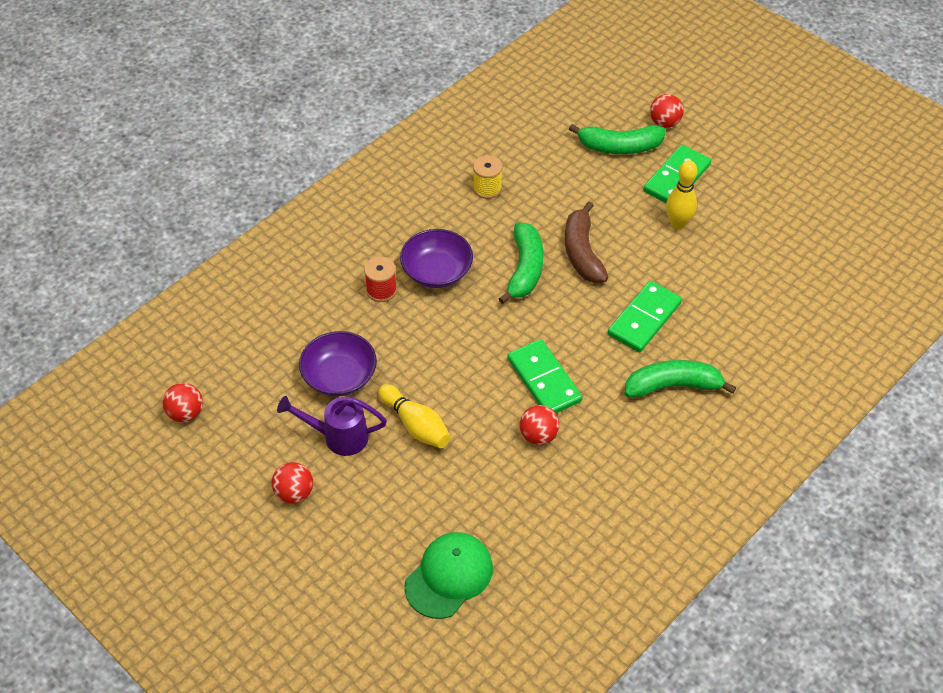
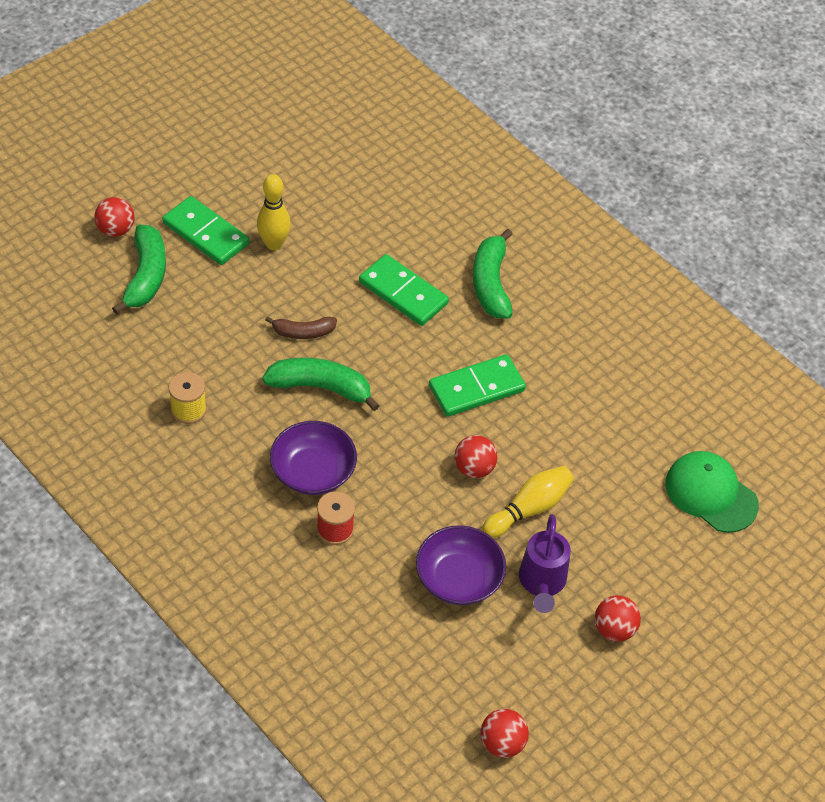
camera: 90 degrees left, 0 degrees up
red ball [520,405,559,445] -> red ball moved to [454,435,498,478]
brown banana [565,201,609,283] -> brown banana [265,316,337,339], size x0.61

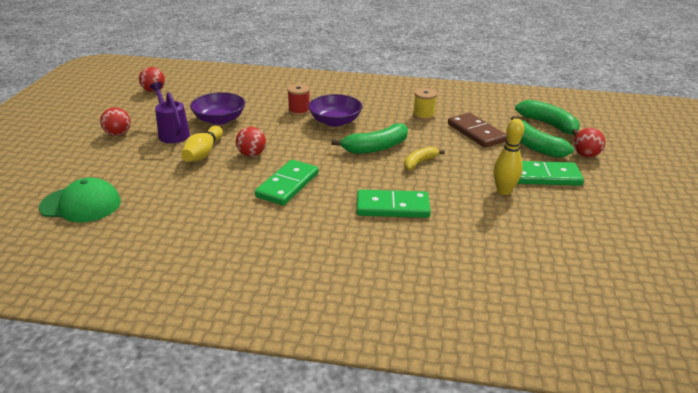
camera: 145 degrees right, 20 degrees down
brown banana [265,316,337,339] -> yellow banana [404,147,445,170]
green banana [473,229,513,319] -> green banana moved to [515,100,580,136]
none -> brown domino [448,113,507,148]

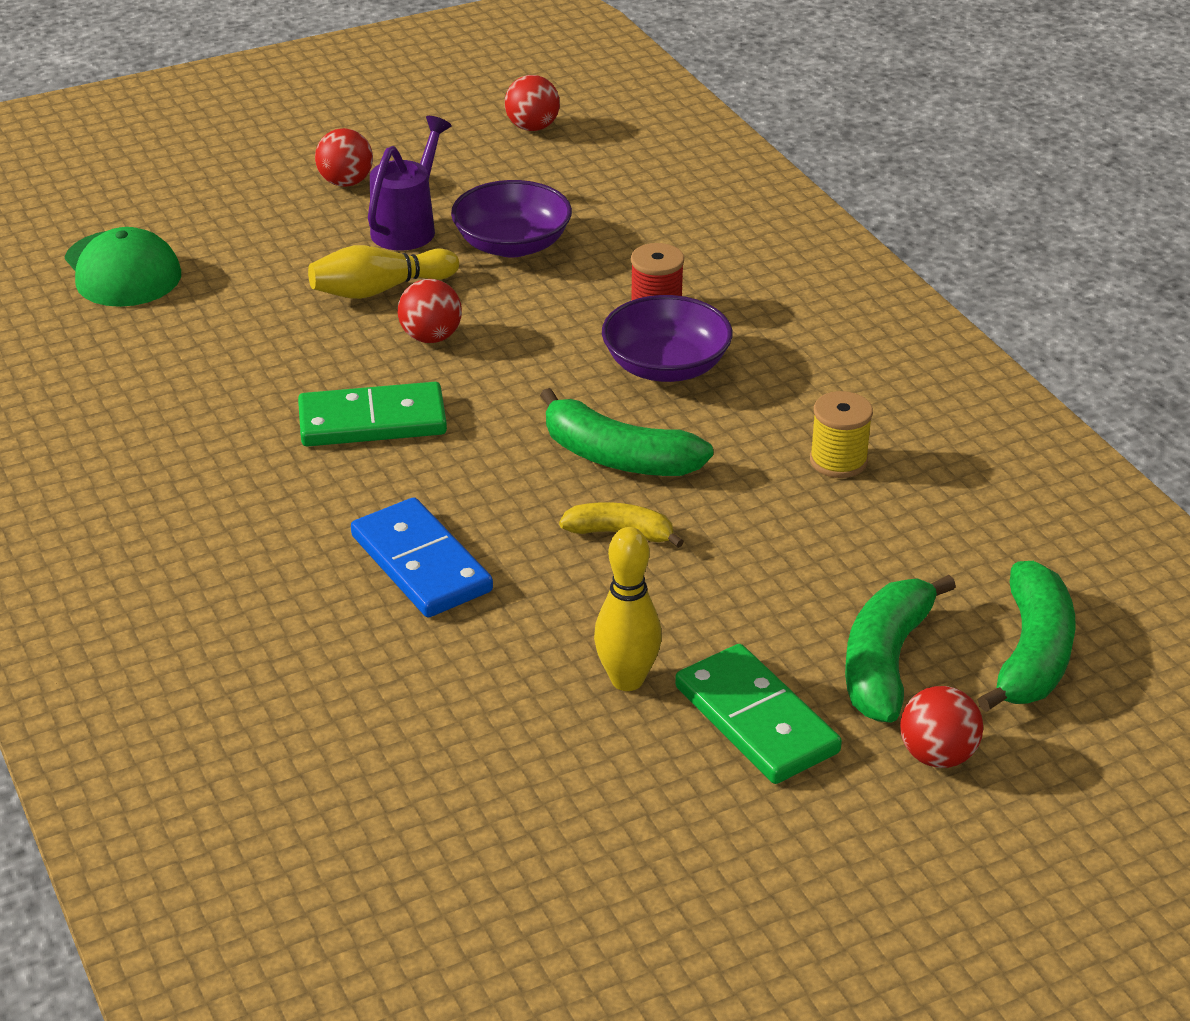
camera: 55 degrees right, 5 degrees up
green domino [357,190,431,218] -> blue domino [351,497,493,618]
brown domino [448,113,507,148] -> none

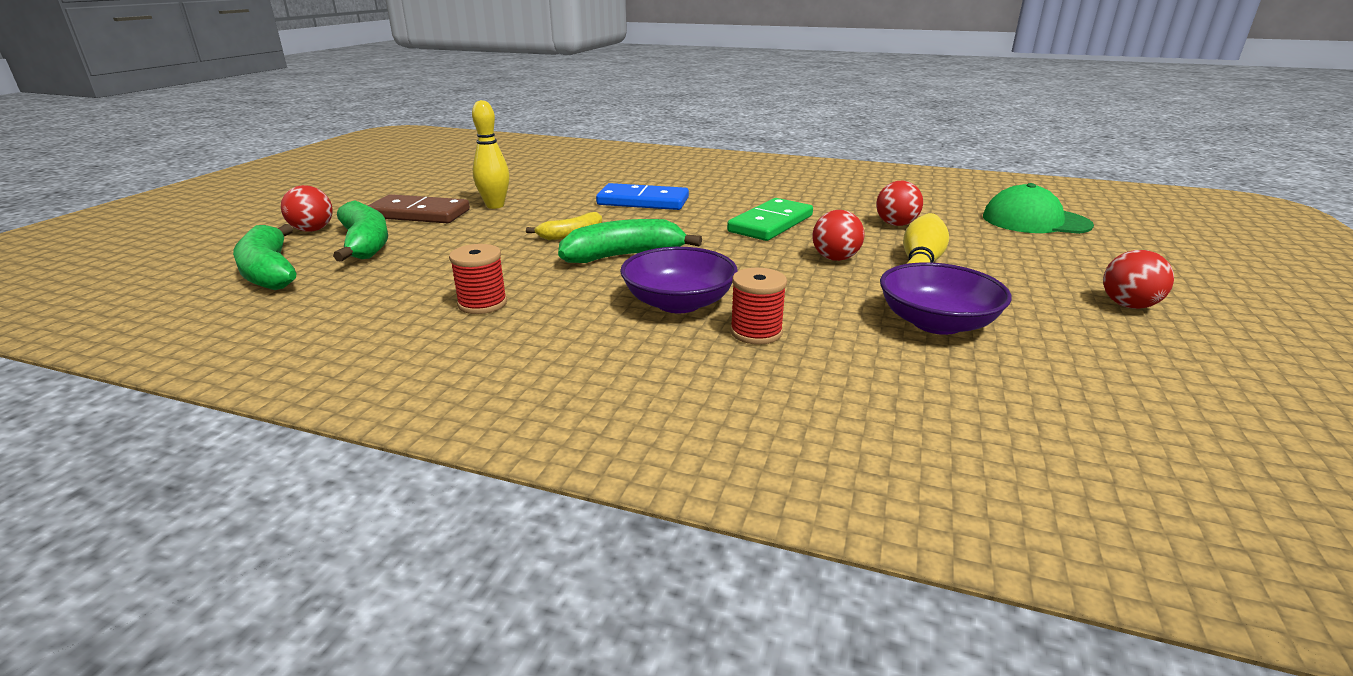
camera: 135 degrees right, 10 degrees down
purple watering can [368,116,452,251] -> none
red ball [505,75,560,131] -> red ball moved to [876,181,923,226]
green domino [675,644,842,784] -> brown domino [368,194,470,223]
yellow spool [810,391,873,478] -> red spool [449,244,507,314]

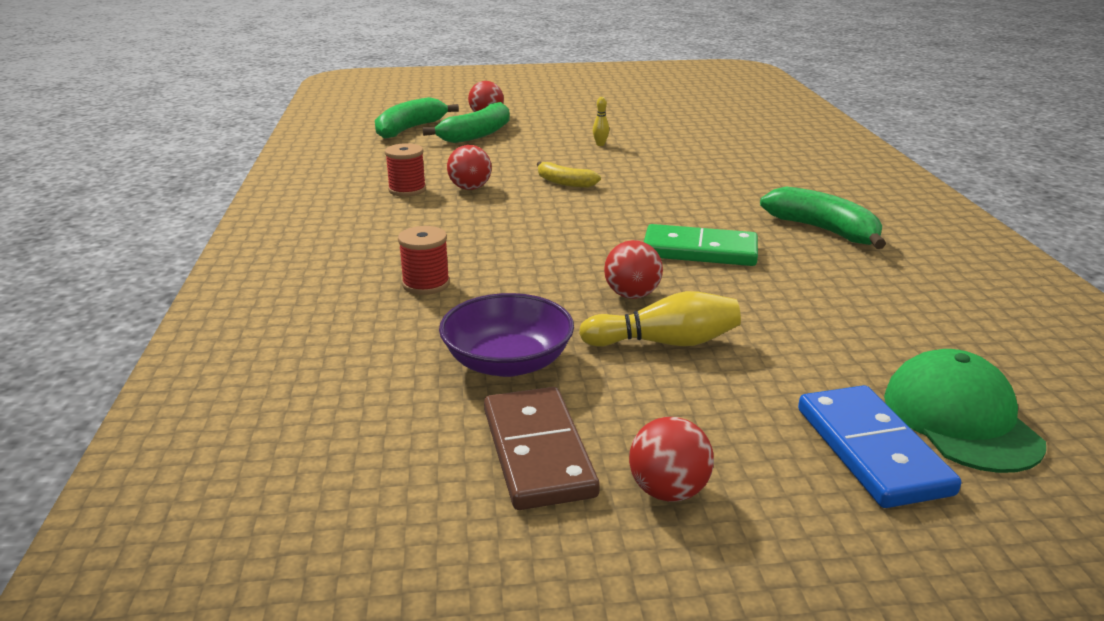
camera: 65 degrees right, 0 degrees up
brown domino [368,194,470,223] -> brown domino moved to [484,387,600,510]
yellow bowling pin [472,100,510,209] -> yellow bowling pin [593,97,609,146], size x0.51
green banana [558,219,702,263] -> green banana moved to [760,186,886,249]
blue domino [596,183,689,210] -> blue domino moved to [798,385,961,508]
purple bowl [620,247,738,313] -> none
red ball [876,181,923,226] -> red ball moved to [447,145,492,190]

